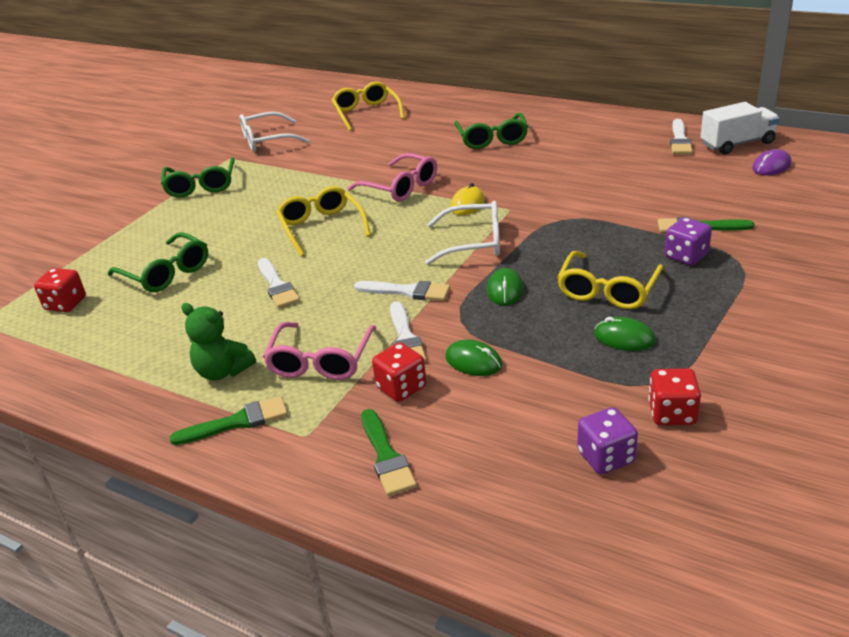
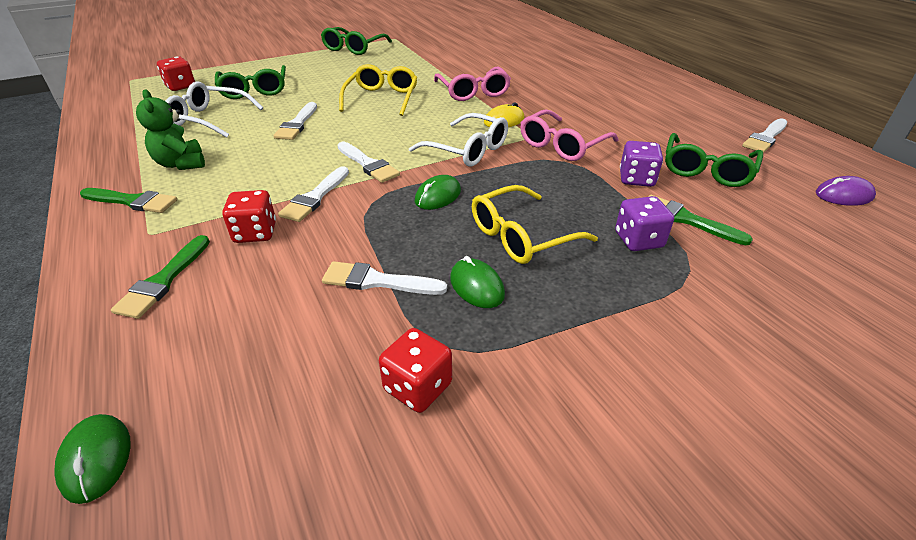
camera: 30 degrees right, 5 degrees up
white glasses [240,112,310,152] -> white glasses moved to [166,82,263,138]
pink glasses [263,322,376,380] -> pink glasses moved to [520,109,618,161]
yellow glasses [332,81,404,131] -> none
green mouse [445,339,502,376] -> green mouse moved to [55,414,131,504]
green glasses [454,113,528,149] -> green glasses moved to [665,133,763,187]
purple dice [577,407,638,474] -> purple dice moved to [620,141,663,187]
white truck [700,102,780,154] -> none
none -> white brush [322,261,447,295]

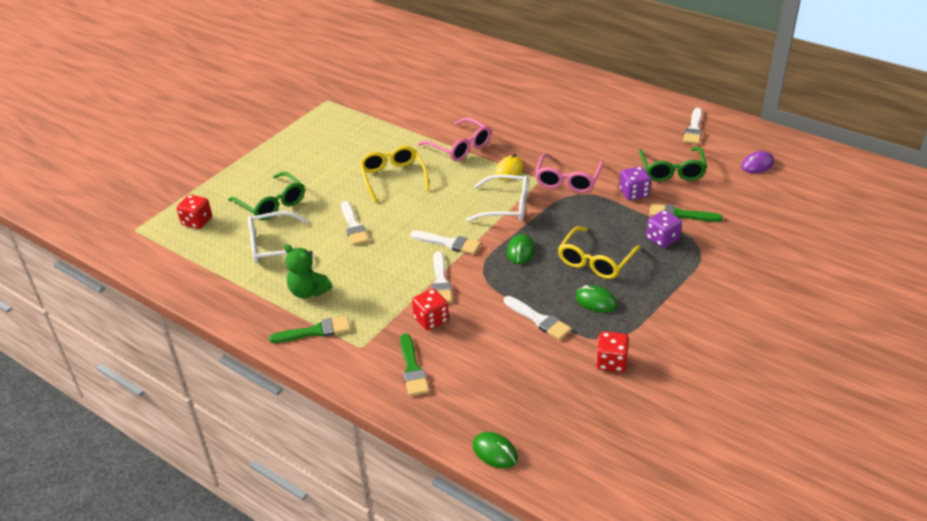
camera: 25 degrees left, 0 degrees up
green glasses [321,27,392,55] -> none
white brush [322,261,447,295] -> white brush turned 120 degrees counterclockwise [504,296,572,340]

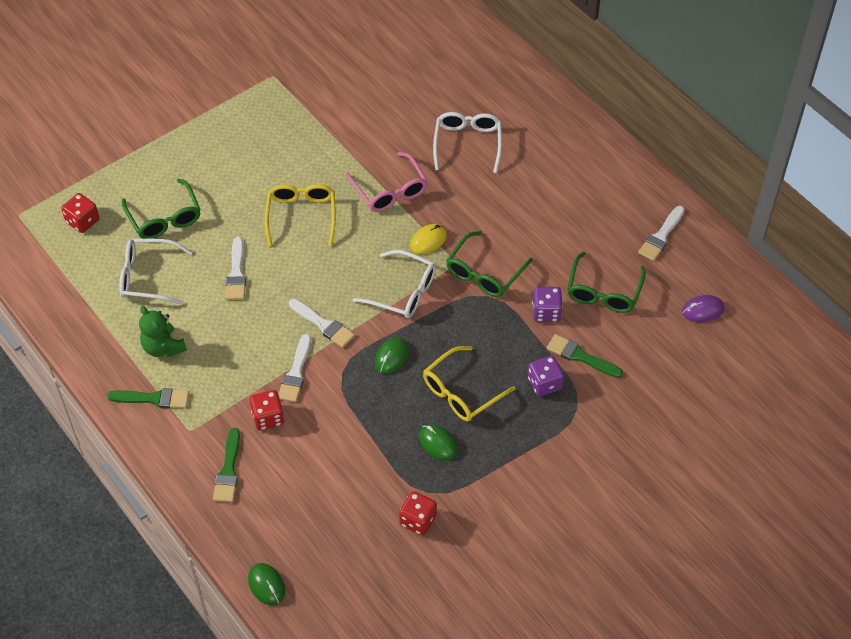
camera: 15 degrees right, 15 degrees up
white brush [504,296,572,340] -> none
pink glasses [535,154,604,193] -> green glasses [446,231,533,297]
none -> white glasses [433,112,502,173]

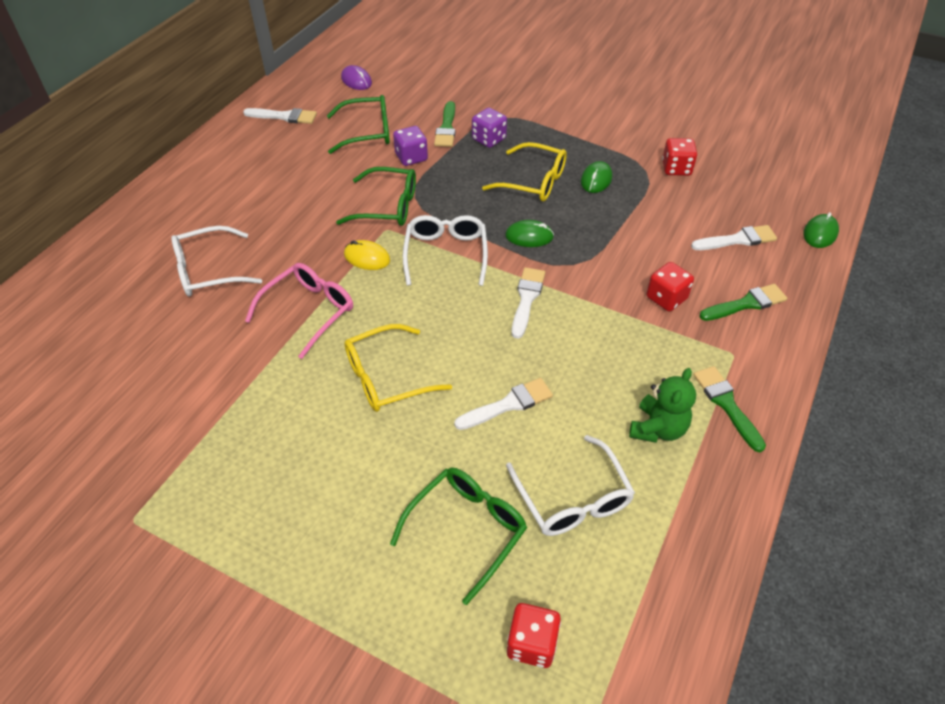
camera: 115 degrees left, 5 degrees down
white brush [279,334,311,402] -> white brush moved to [691,225,777,250]

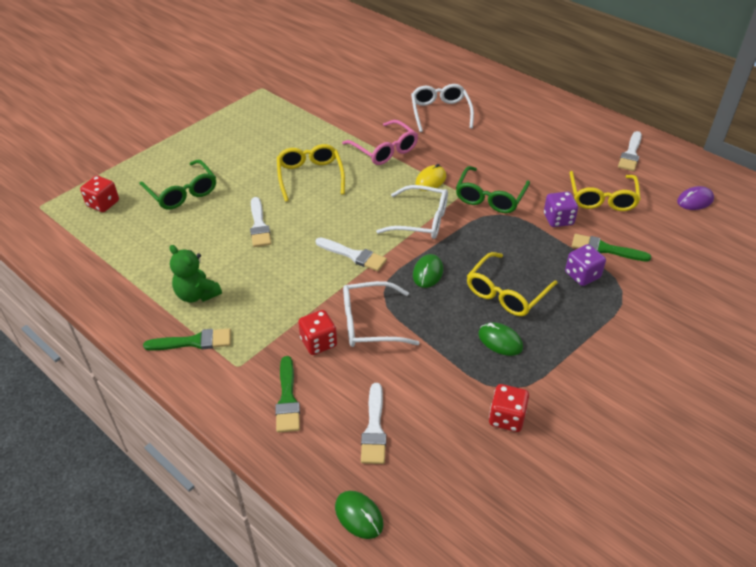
camera: 105 degrees right, 5 degrees down
green glasses [327,95,390,154] -> yellow glasses [569,171,641,211]
white glasses [506,435,635,536] -> white glasses moved to [343,281,419,347]

